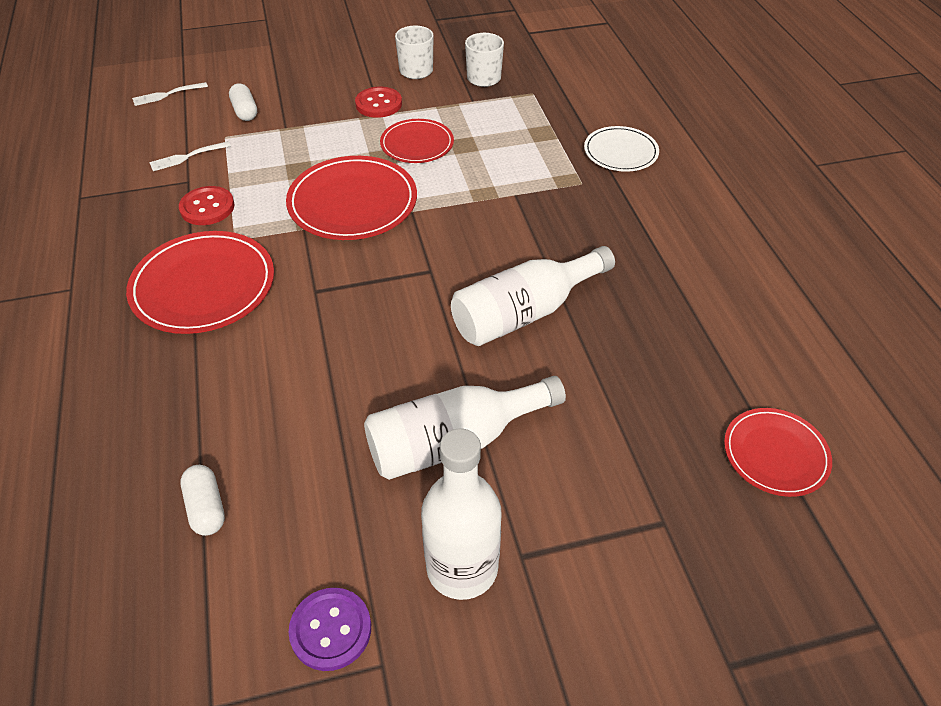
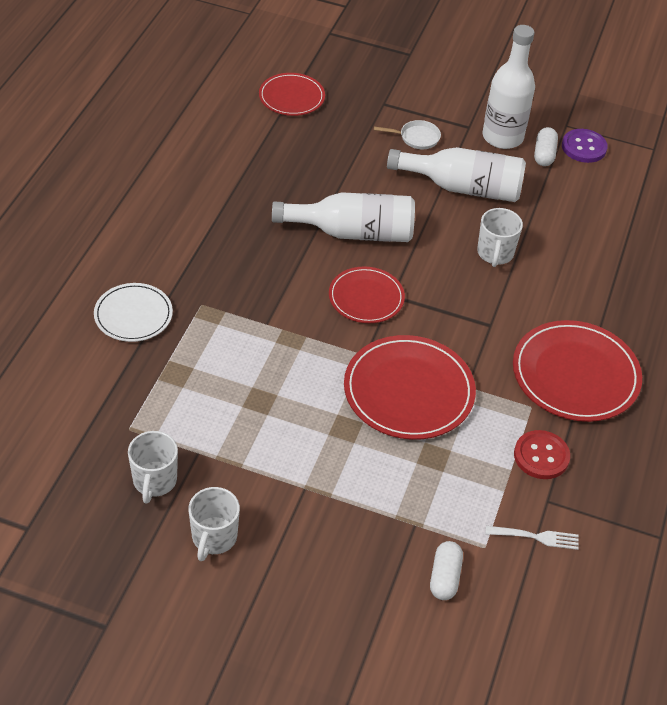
camera: 150 degrees left, 0 degrees up
white fork [132,82,208,106] -> none
white capsule [180,465,225,536] -> white capsule moved to [534,127,558,166]
red button [355,87,402,118] -> none
red plate [380,119,454,163] -> red plate moved to [329,266,405,323]
none -> white pan [374,120,441,149]
none -> white mug [477,208,523,267]

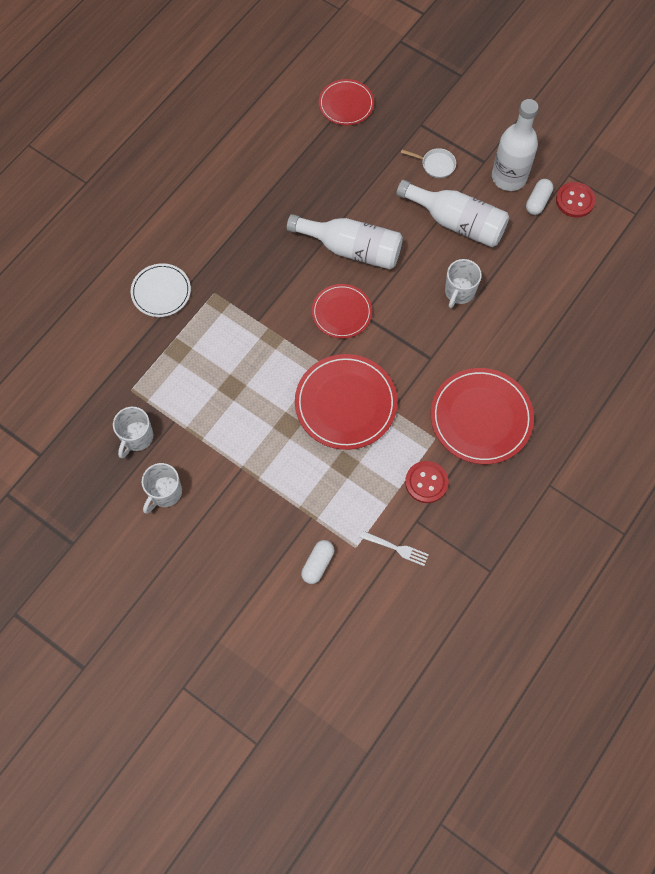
camera: 20 degrees right, 20 degrees up
purple button [562,129,608,163] -> red button [556,182,596,218]

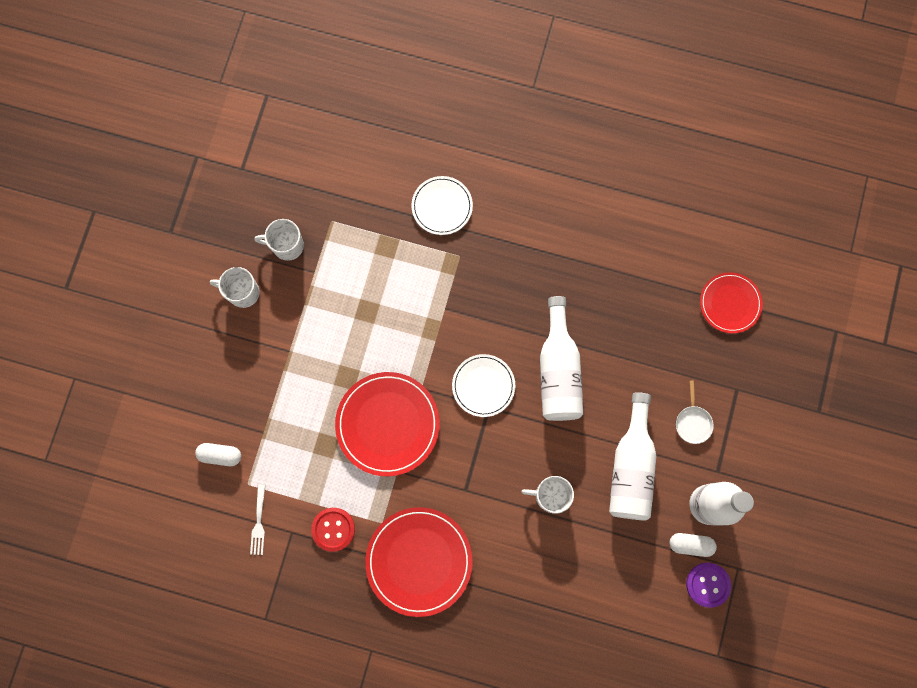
camera: 70 degrees right, 10 degrees up
red plate [312,284,372,338] -> white plate [452,354,515,417]
red button [556,182,596,218] -> purple button [686,563,731,608]

